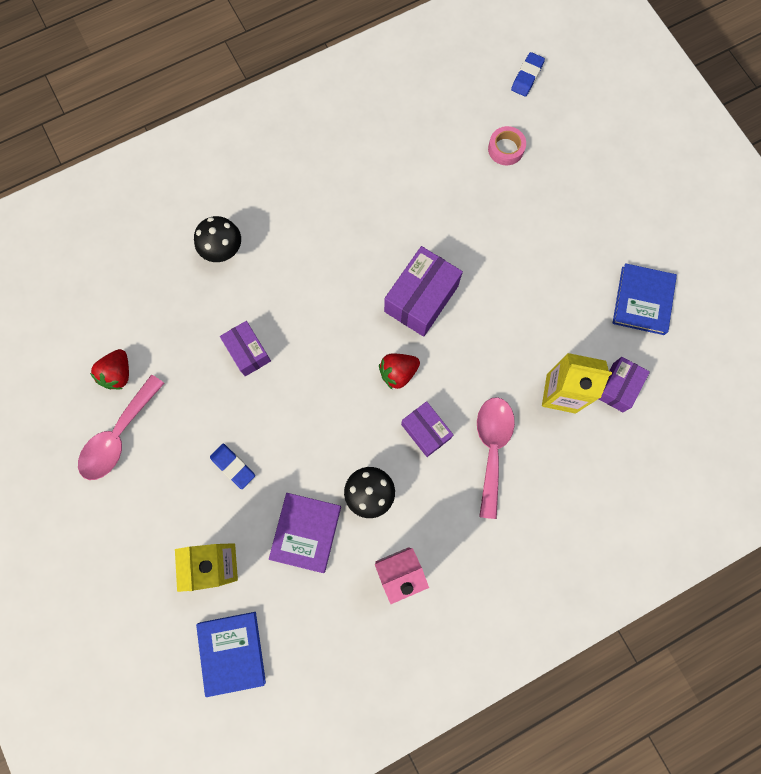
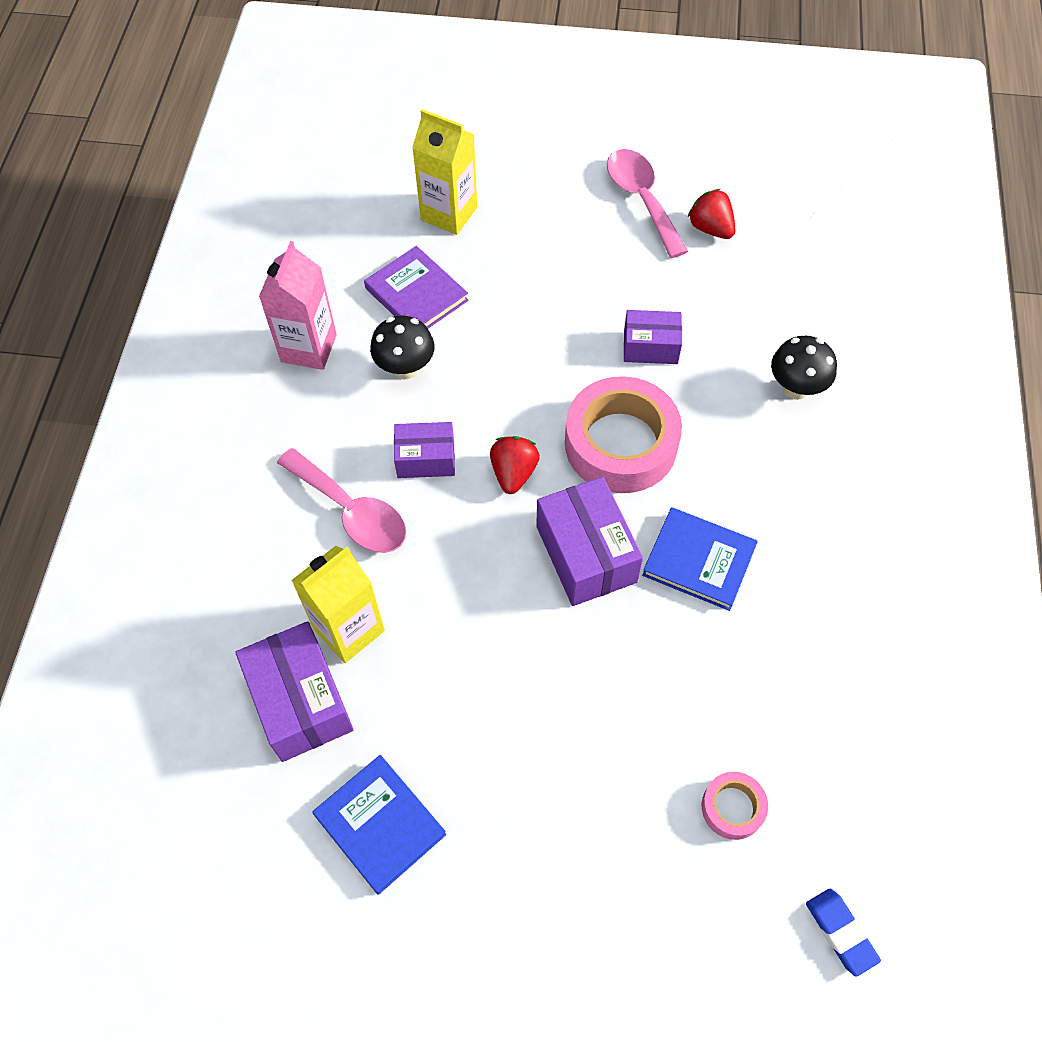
camera: 125 degrees right, 15 degrees down
blue book [196,612,266,697] -> blue book moved to [642,507,758,611]
blue eraser [210,444,255,489] -> none
purple box [599,357,650,412] -> purple box [235,621,354,762], size x1.60
none -> pink tape [565,376,682,493]

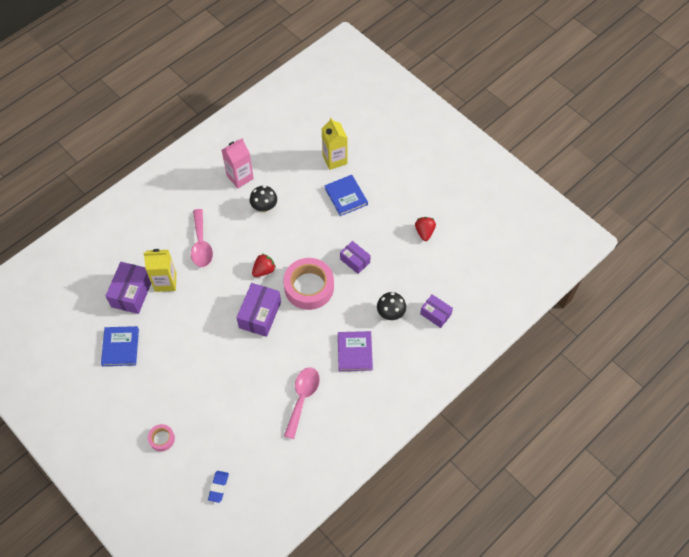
camera: 40 degrees right, 0 degrees up
purple book [364,246,468,328] -> purple book moved to [338,331,373,371]
purple box [394,422,455,478] -> purple box moved to [420,294,453,328]
pink spoon [607,149,688,258] -> pink spoon moved to [284,367,320,439]
blue book [642,507,758,611] -> blue book moved to [325,175,368,216]
pink tape [702,772,768,840] -> pink tape moved to [148,424,175,452]

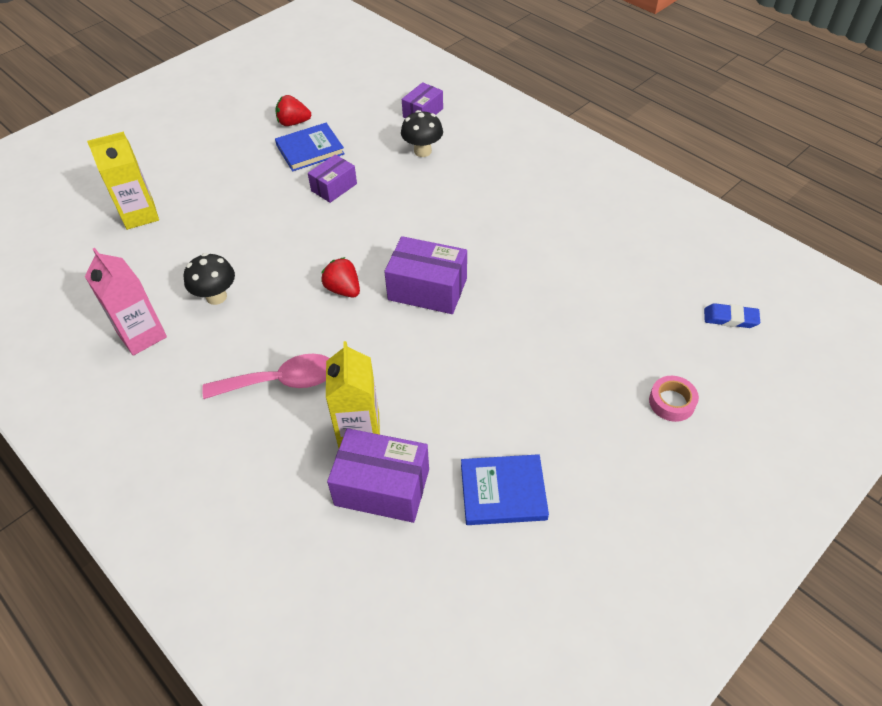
camera: 90 degrees left, 10 degrees down
pink tape [283,258,334,310] -> none
pink spoon [284,367,320,439] -> none
blue book [325,175,368,216] -> blue book moved to [275,123,345,171]
purple book [338,331,373,371] -> none

